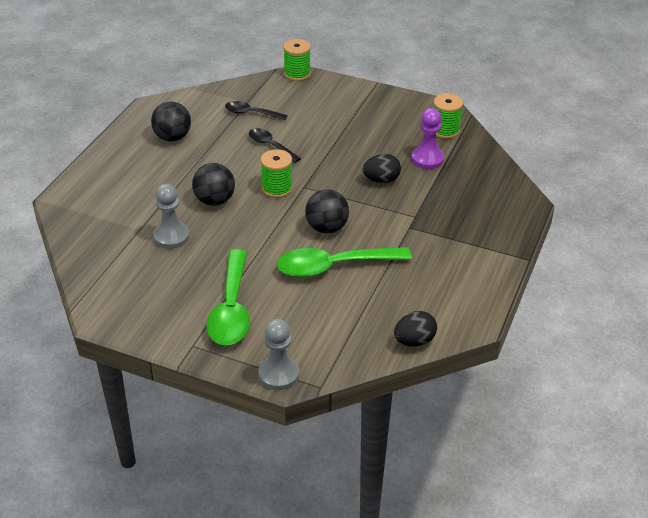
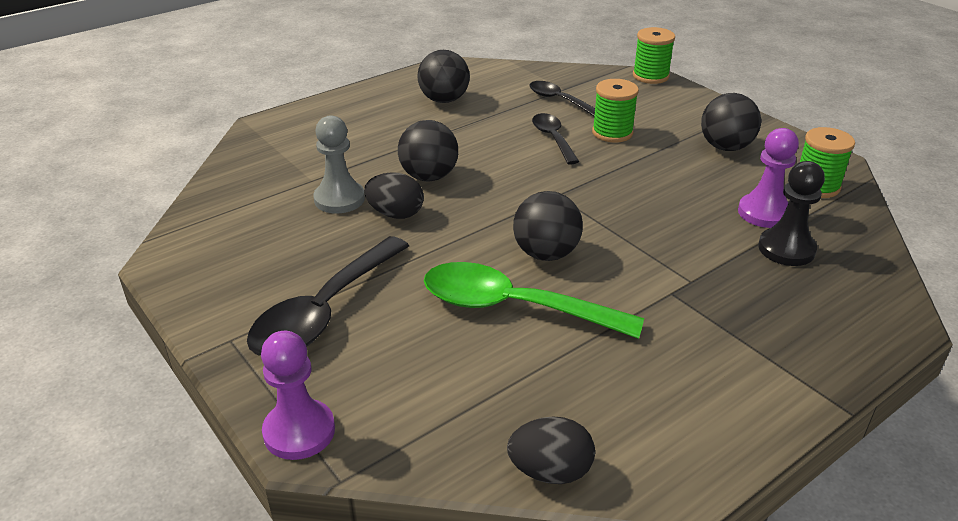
camera: 30 degrees right, 5 degrees down
green spoon [206,249,250,345] -> black spoon [247,236,409,356]
grey pawn [258,319,299,390] -> purple pawn [261,331,335,460]
green spool [260,149,293,198] -> green spool moved to [592,79,639,143]
black egg [363,154,401,183] -> black egg moved to [364,172,424,219]
none -> black ball [701,93,761,151]
none -> black pawn [758,161,825,266]

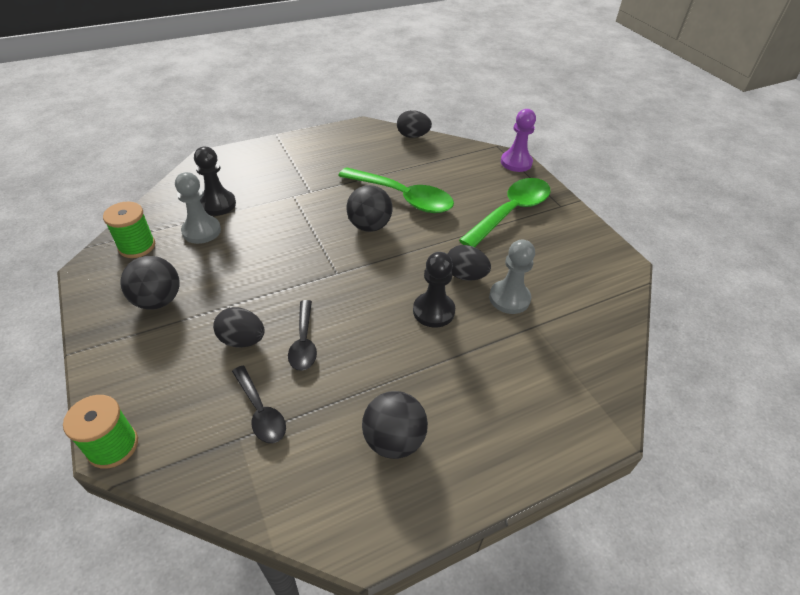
camera: 170 degrees left, 10 degrees up
black spoon [247,236,409,356] -> green spoon [459,178,551,247]
black ball [398,120,458,181] -> black pawn [413,252,455,328]
green spool [592,79,639,143] -> black egg [213,307,265,348]
purple pawn [738,128,799,228] -> grey pawn [175,172,221,244]

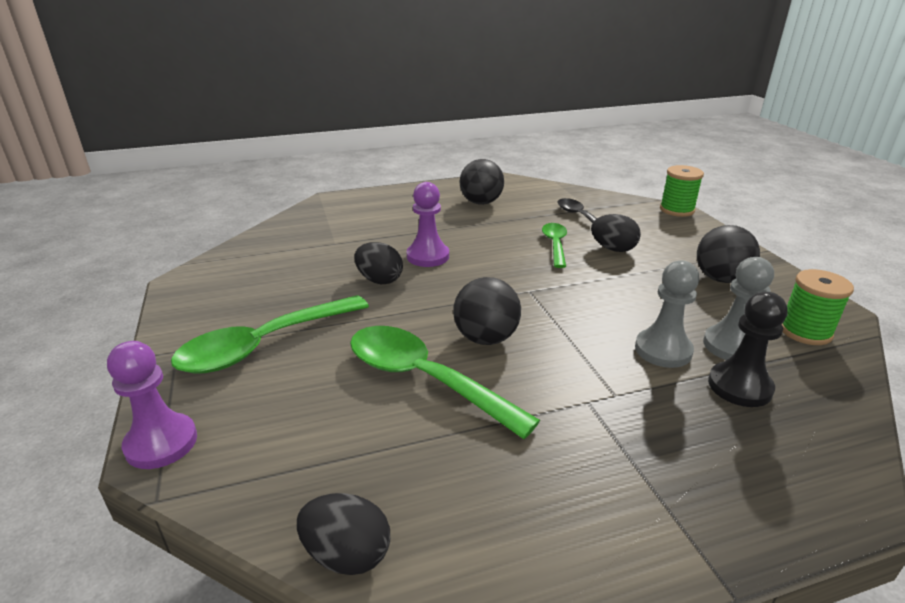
camera: 170 degrees left, 15 degrees down
black spoon [288,300,317,371] -> green spoon [542,223,567,268]
black pawn [413,252,455,328] -> purple pawn [406,182,449,267]
grey pawn [489,240,535,314] -> grey pawn moved to [635,260,699,368]

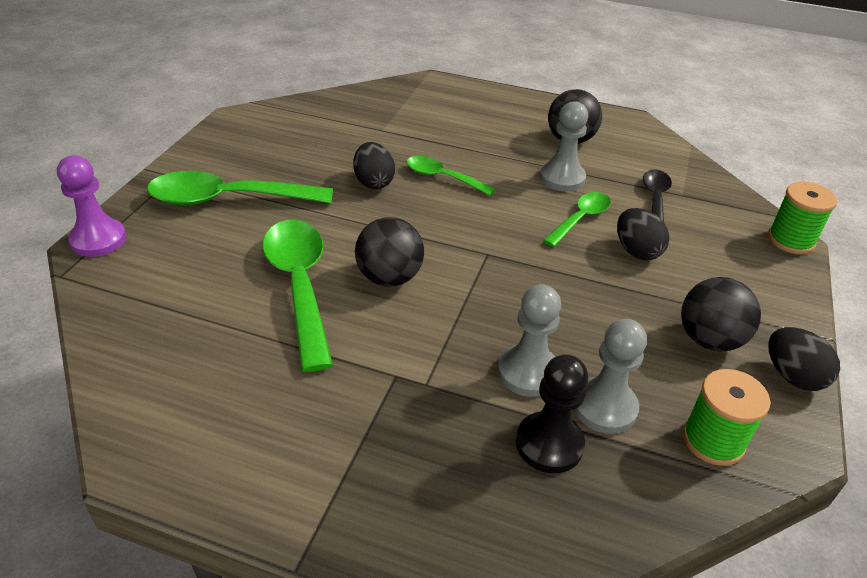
camera: 35 degrees right, 10 degrees up
black egg [297,493,390,575] -> black egg moved to [768,327,840,391]
purple pawn [406,182,449,267] -> green spoon [407,156,495,196]
none -> grey pawn [540,101,588,191]

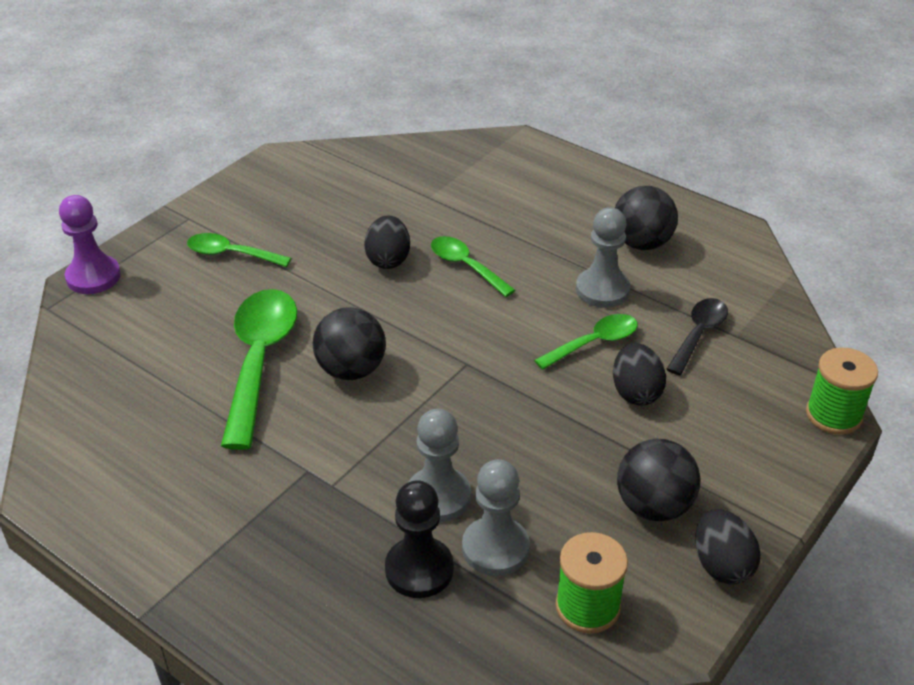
camera: 20 degrees right, 0 degrees up
green spoon [147,171,333,205] -> green spoon [187,233,291,267], size x0.56

